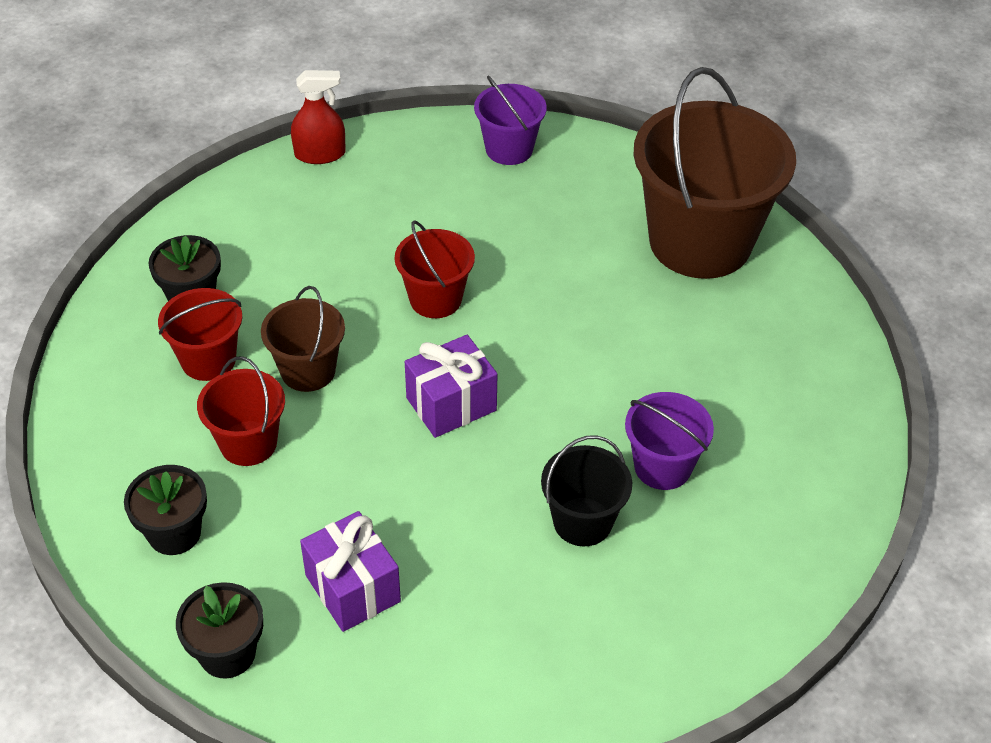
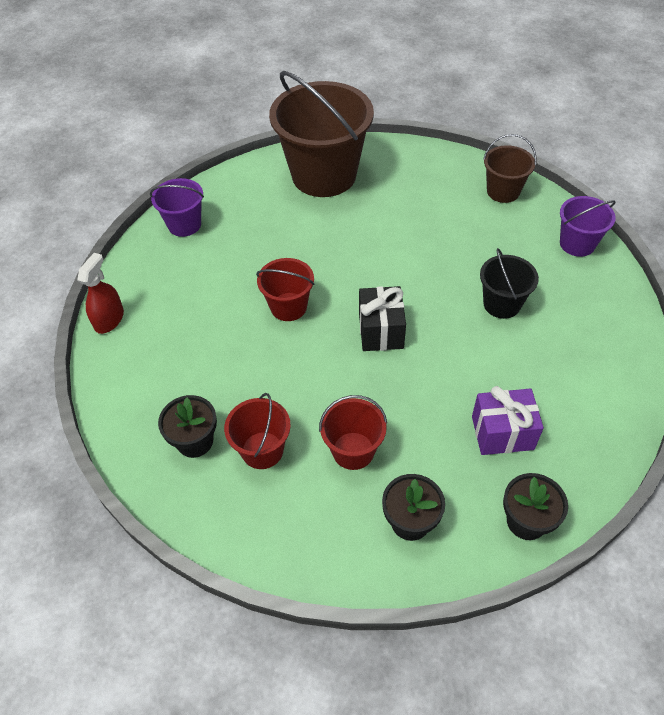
camera: 60 degrees left, 5 degrees up
brown bucket [261,286,345,392] -> brown bucket moved to [483,134,537,203]
purple gift [405,335,497,438] -> black gift [359,286,406,351]
purple bucket [625,392,714,490] -> purple bucket moved to [560,196,616,257]

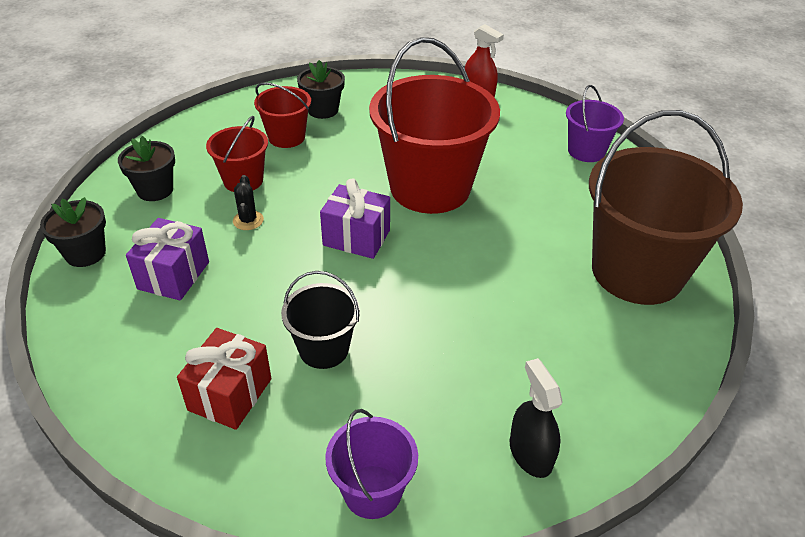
camera: 110 degrees right, 10 degrees down
red bucket [256,258,315,321] -> red bucket [369,37,500,214], size x2.04
black gift [359,286,406,351] -> purple gift [320,178,390,259]
brown bucket [483,134,537,203] -> black spray bottle [510,358,563,478]
none -> red gift [177,328,272,430]
none -> black cactus [233,175,264,230]

